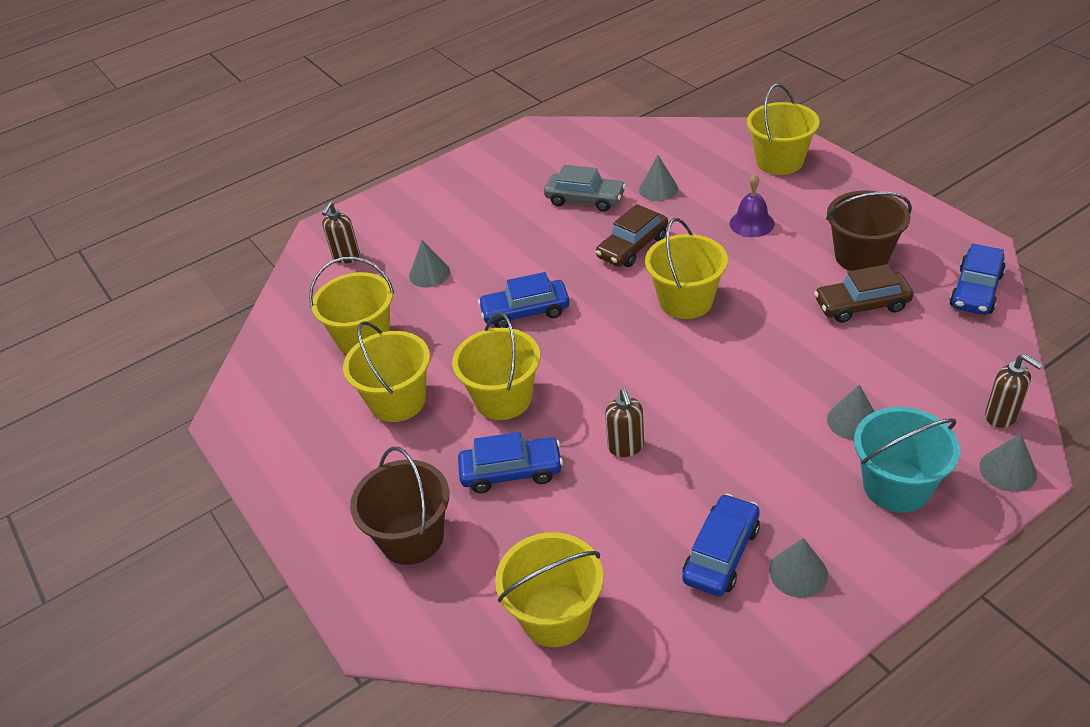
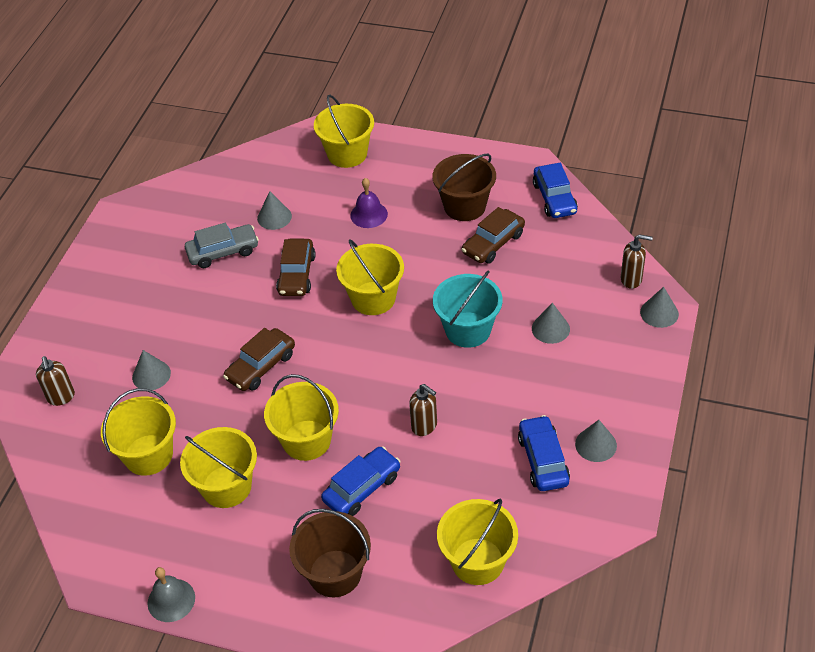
camera: 40 degrees left, 5 degrees up
blue car [478,272,570,328] -> brown car [223,328,295,391]
turquoise bucket [854,407,960,513] -> turquoise bucket moved to [433,270,502,348]
none -> grey bell [148,567,195,622]

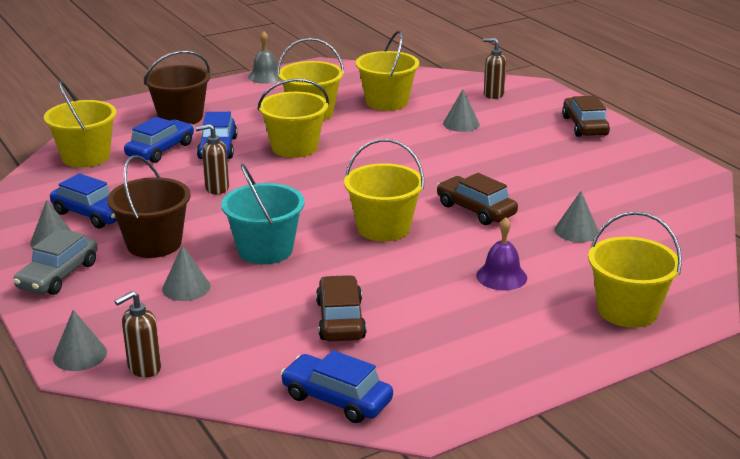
camera: 130 degrees right, 20 degrees down
grey car [185,223,259,268] -> grey car moved to [13,228,98,295]
brown car [223,328,295,391] -> brown car moved to [562,95,610,137]
brown bucket [433,154,496,221] -> brown bucket moved to [107,155,191,258]
none -> blue car [124,117,194,163]

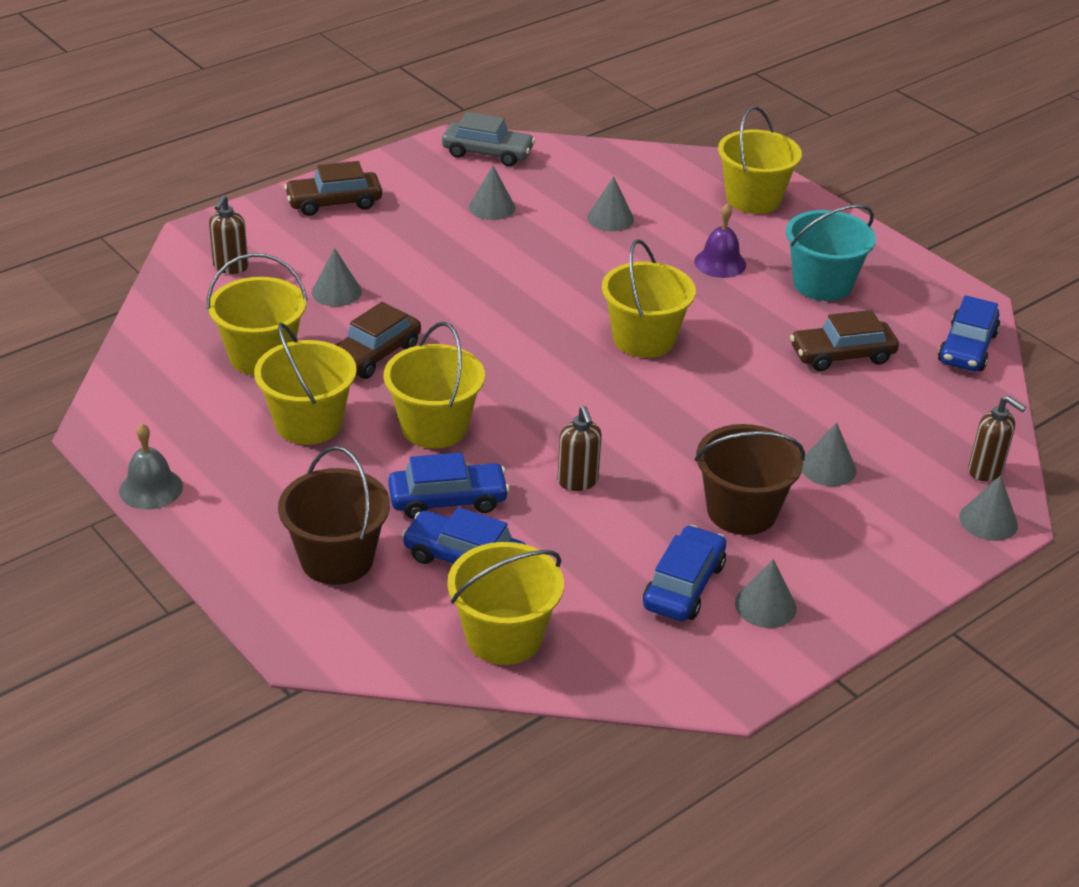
camera: 100 degrees left, 10 degrees up
grey car [13,228,98,295] -> grey car moved to [442,112,535,166]
turquoise bucket [221,163,305,265] -> turquoise bucket moved to [786,204,876,301]
brown car [437,173,518,225] -> brown car moved to [335,302,421,379]
none -> grey cone [469,166,515,220]

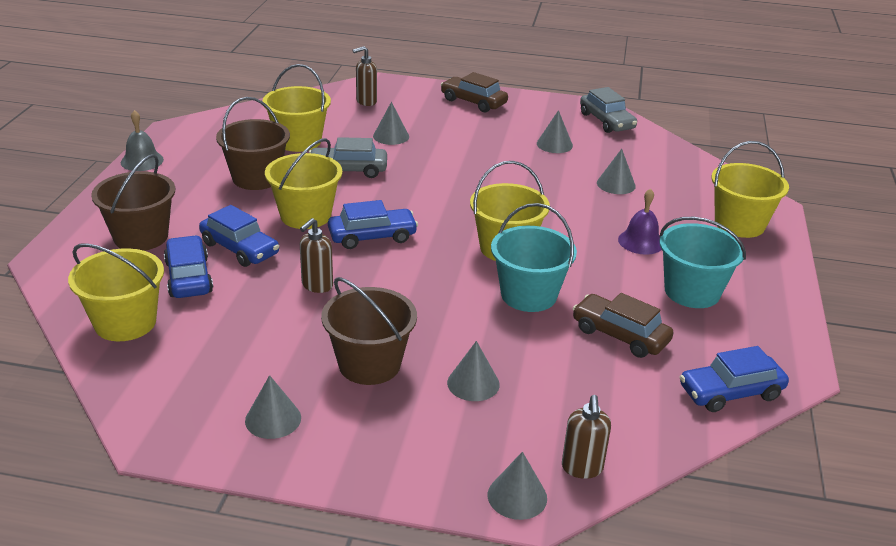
camera: 50 degrees right, 5 degrees down
yellow bucket [254,323,357,445] -> brown bucket [216,97,290,190]
brown car [335,302,421,379] -> grey car [309,137,387,178]
blue car [643,525,726,621] -> blue car moved to [328,200,418,249]
none -> turquoise bucket [491,203,577,312]

